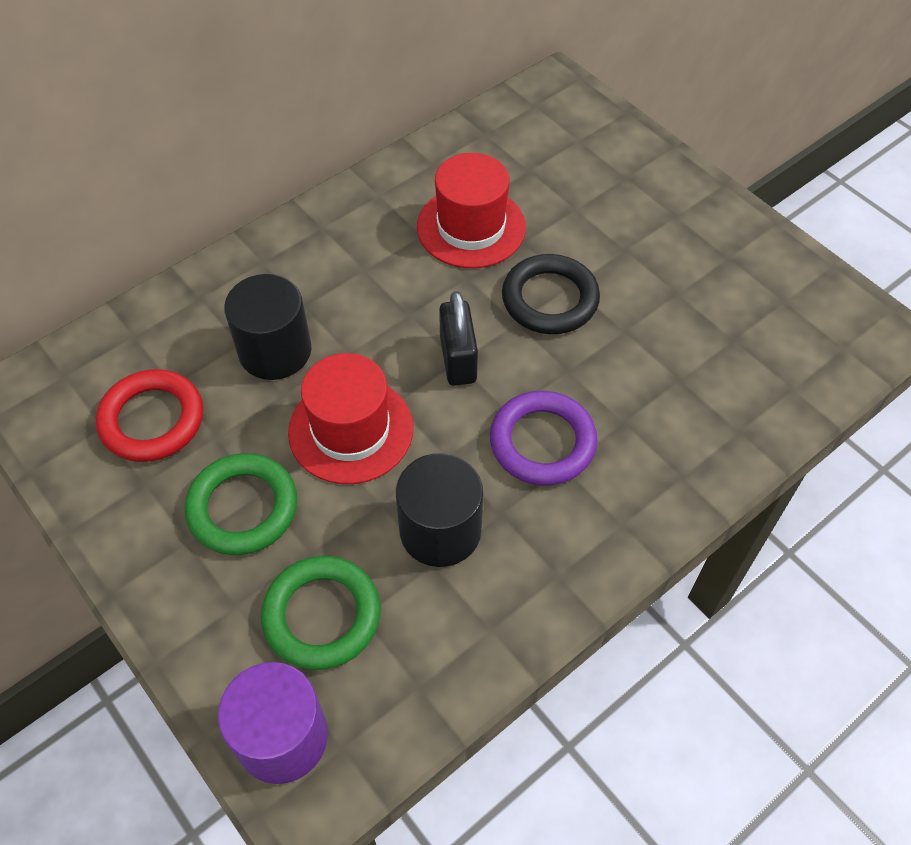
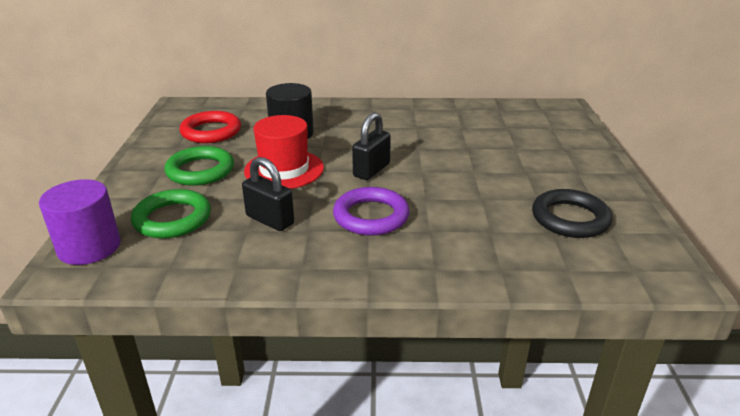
camera: 40 degrees right, 25 degrees down
black cylinder [396,453,483,567] -> black padlock [242,157,294,231]
red hat [417,153,526,268] -> none
black ring [502,254,600,334] -> black ring moved to [532,189,612,238]

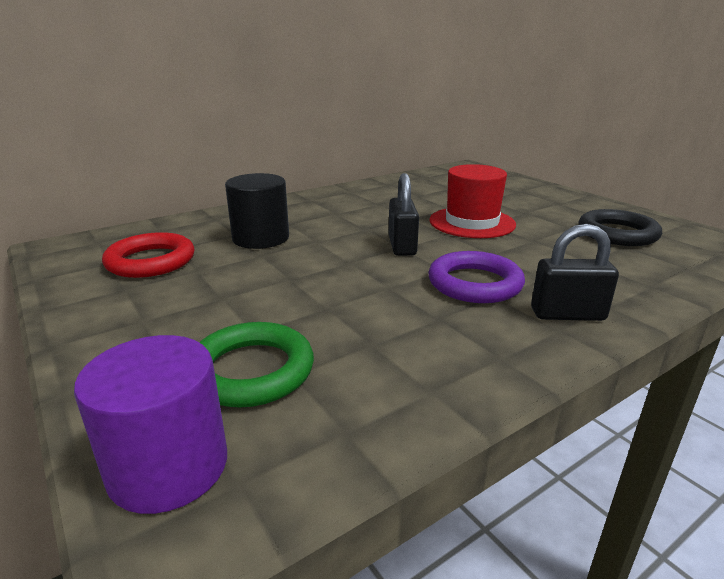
camera: 35 degrees left, 5 degrees down
green ring [164,146,234,186] -> none
black padlock [242,157,294,231] -> black padlock moved to [531,224,619,321]
red hat [244,115,324,189] -> red hat moved to [430,164,516,238]

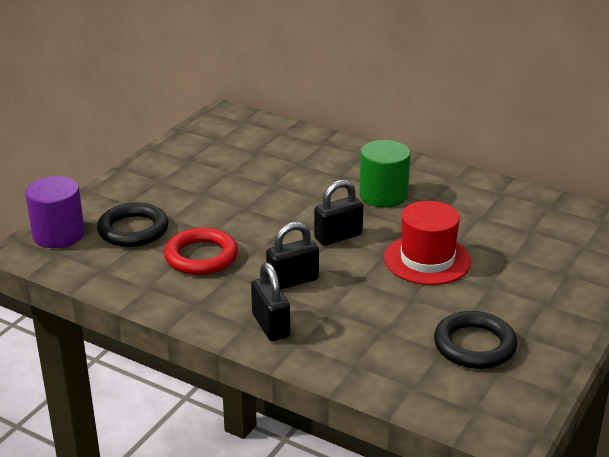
camera: 65 degrees right, 5 degrees up
red ring [102,232,195,278] -> red ring moved to [164,228,238,275]
green ring [199,322,314,408] -> black ring [97,203,168,247]
black cylinder [225,173,289,249] -> none
purple ring [428,251,525,303] -> black padlock [266,222,319,289]
none -> green cylinder [359,140,410,208]

